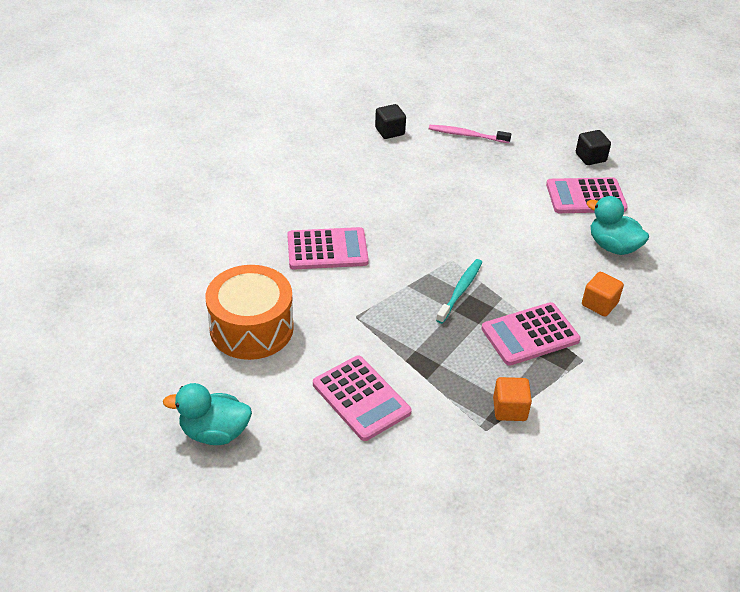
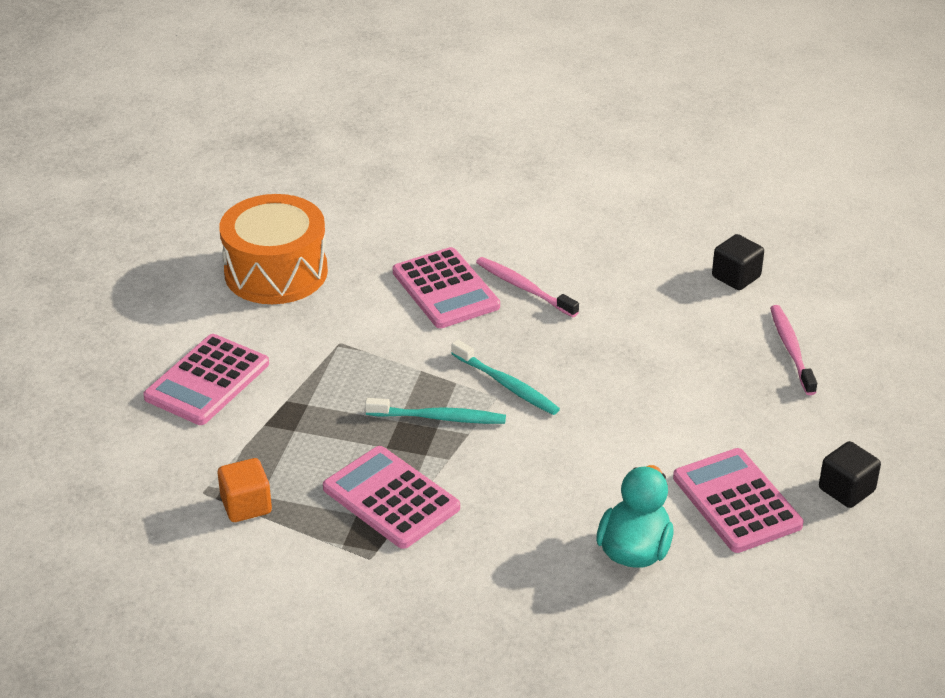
camera: 70 degrees right, 5 degrees down
turquoise duck [163,383,252,445] -> none
orange cube [582,272,624,317] -> none
none -> turquoise toothbrush [451,340,560,415]
none -> pink toothbrush [476,257,579,317]

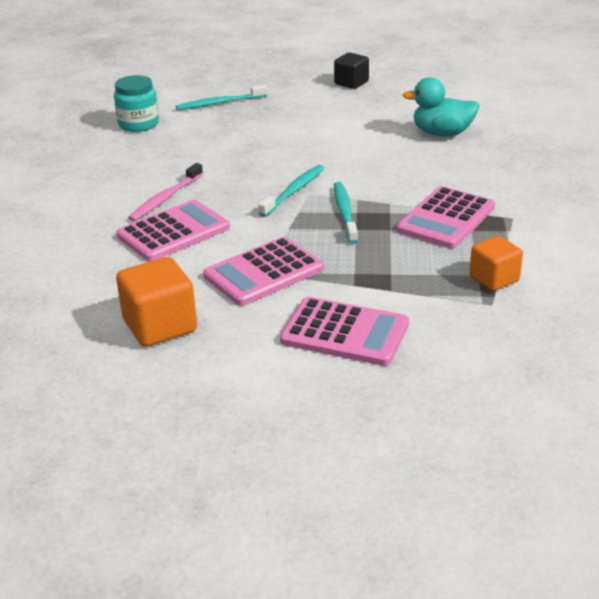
camera: 100 degrees left, 5 degrees down
orange drum [219,194,328,304] -> orange cube [116,257,197,347]
pink calculator [673,448,804,553] -> pink calculator moved to [203,237,324,306]
black cube [712,234,764,290] -> turquoise jar [114,75,159,132]
pink toothbrush [770,305,817,395] -> turquoise toothbrush [176,85,267,110]

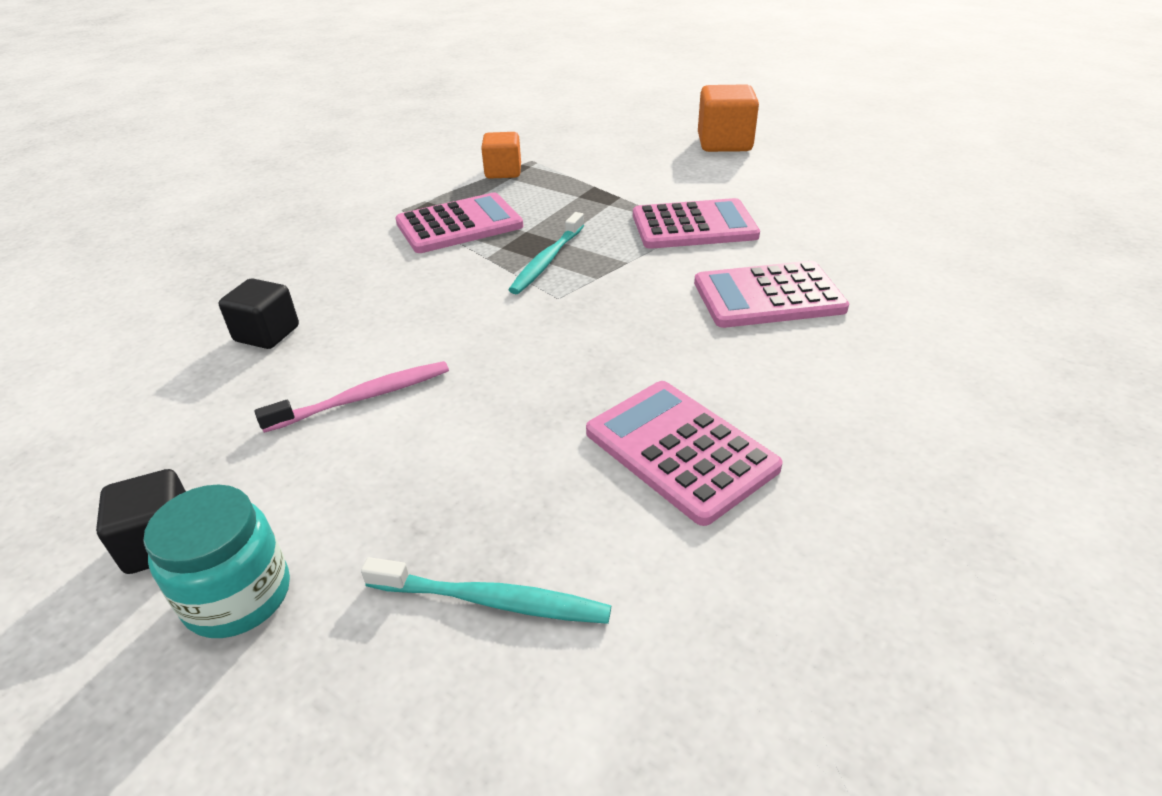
camera: 150 degrees left, 5 degrees up
turquoise jar [114,75,159,132] -> turquoise jar moved to [143,484,290,638]
orange cube [116,257,197,347] -> orange cube moved to [698,84,759,152]
pink toothbrush [128,163,203,221] -> pink toothbrush moved to [255,361,449,433]
turquoise toothbrush [258,165,324,217] -> none
pink calculator [280,297,409,366] -> pink calculator moved to [586,381,783,526]
turquoise duck [403,77,480,136] -> black cube [219,278,299,349]

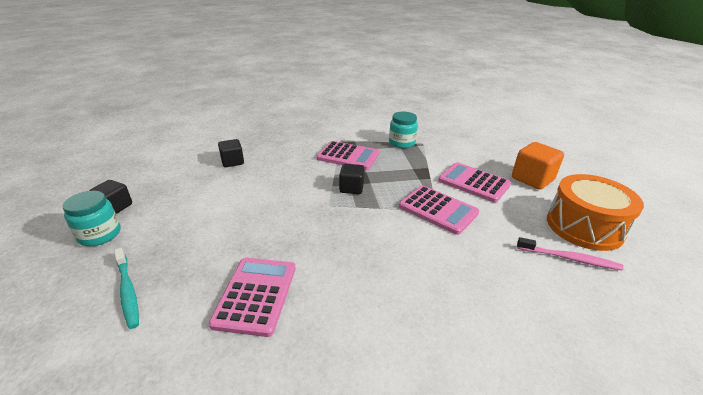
camera: 45 degrees right, 5 degrees down
pink toothbrush [255,361,449,433] -> pink toothbrush moved to [517,237,624,271]
orange cube [481,132,521,179] -> turquoise jar [389,112,418,148]
turquoise toothbrush [509,212,584,294] -> black cube [339,164,365,194]
pink calculator [694,261,849,328] -> pink calculator moved to [438,162,511,203]
none -> orange drum [547,174,644,251]

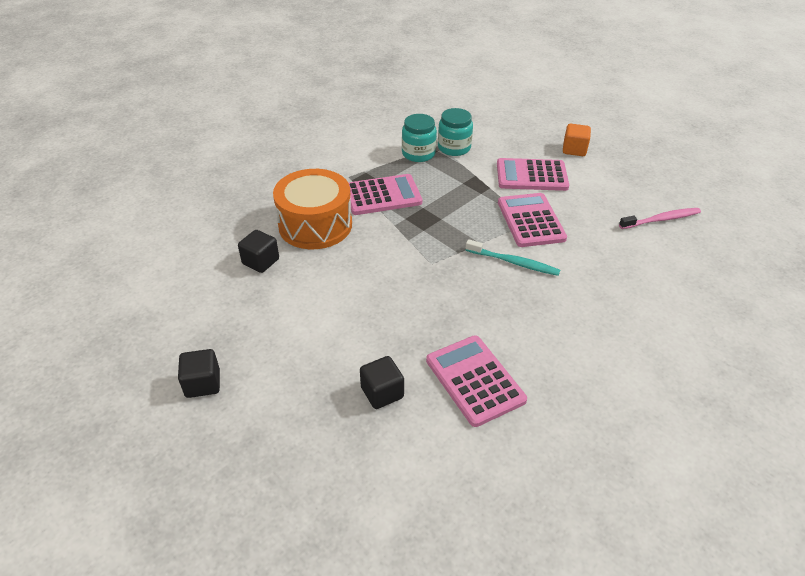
camera: 35 degrees left, 10 degrees up
turquoise jar [63,191,121,246] -> turquoise jar moved to [438,108,473,156]
turquoise toothbrush [114,248,139,329] -> turquoise toothbrush moved to [466,239,560,276]
black cube [339,164,365,194] -> black cube moved to [360,356,404,409]
pink calculator [399,185,479,235] -> pink calculator turned 105 degrees counterclockwise [498,193,567,247]
orange cube [512,142,564,190] -> orange cube [563,124,591,156], size x0.65
orange drum [547,174,644,251] -> orange drum moved to [273,169,352,249]

